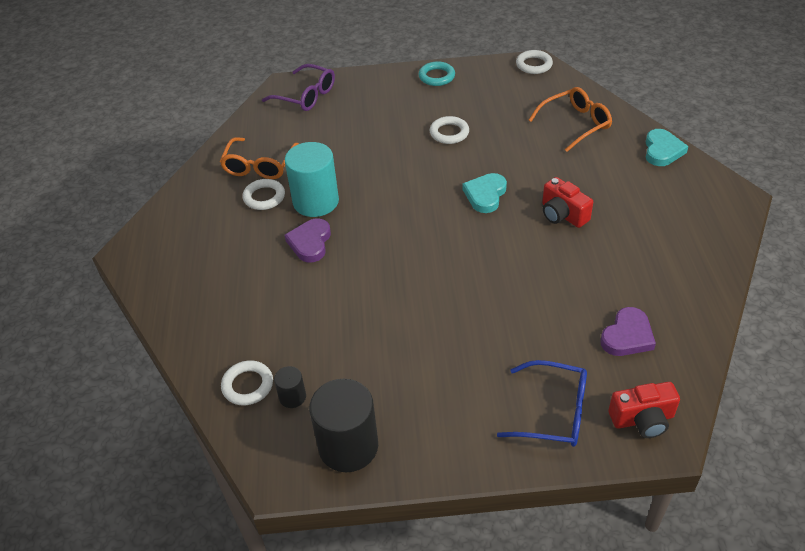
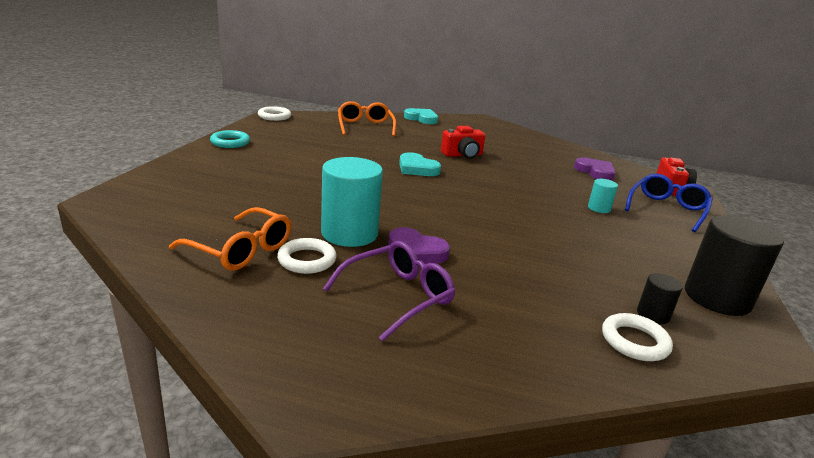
camera: 75 degrees left, 20 degrees down
purple glasses [262,64,335,111] -> purple glasses moved to [323,241,455,342]
white ring [430,116,469,144] -> none
none -> turquoise cylinder [588,179,618,213]

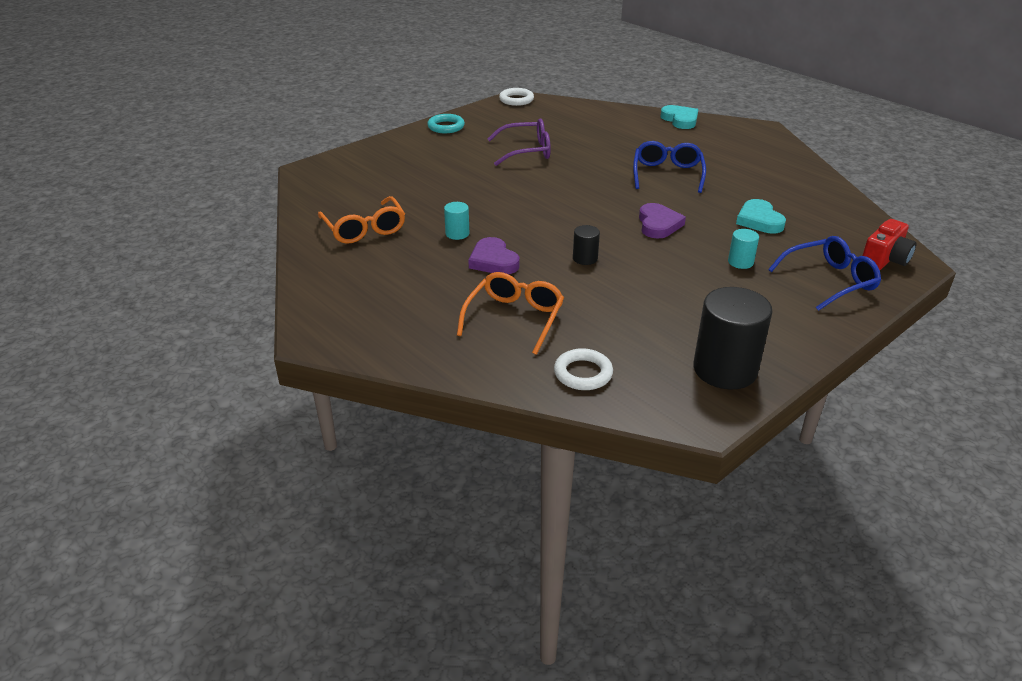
camera: 35 degrees right, 10 degrees up
white ring [277,238,337,274] -> none
turquoise cylinder [321,157,383,247] -> turquoise cylinder [444,202,469,240], size x0.48
purple glasses [323,241,455,342] -> purple glasses moved to [488,118,551,166]
orange glasses [338,101,396,136] -> orange glasses moved to [457,272,564,355]
turquoise heart [399,152,441,176] -> turquoise heart moved to [736,199,786,234]
red camera [441,126,485,159] -> blue glasses [633,141,706,193]
purple heart [574,157,616,181] -> purple heart moved to [639,203,686,239]
black cylinder [637,273,683,324] -> black cylinder moved to [573,225,600,265]

